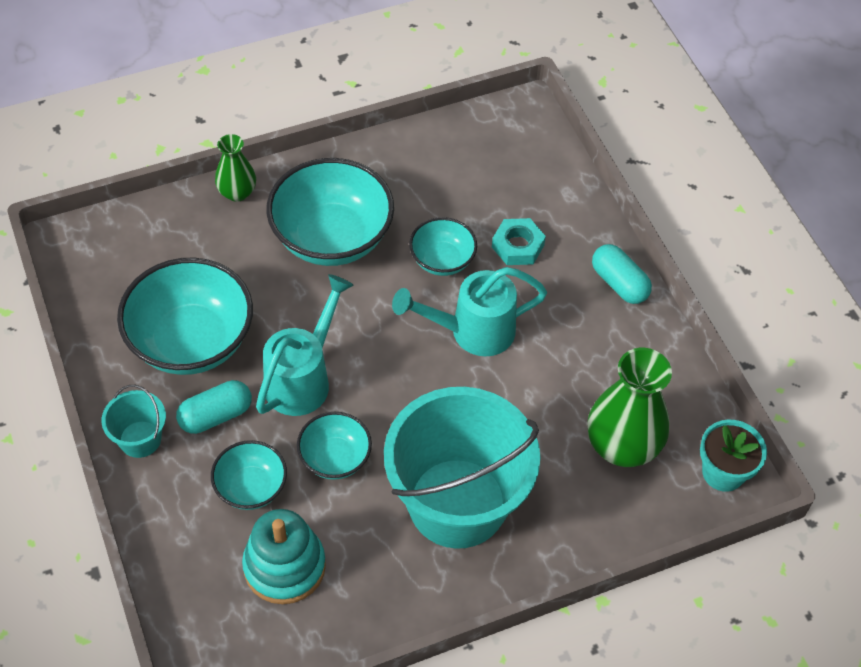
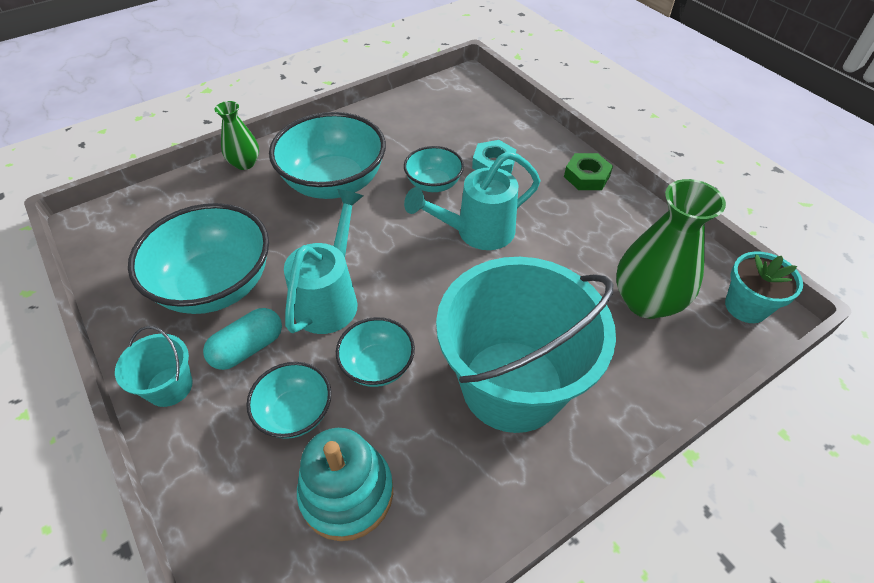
camera: 10 degrees left, 5 degrees down
turquoise capsule [592,244,652,304] -> green nut [564,153,613,190]

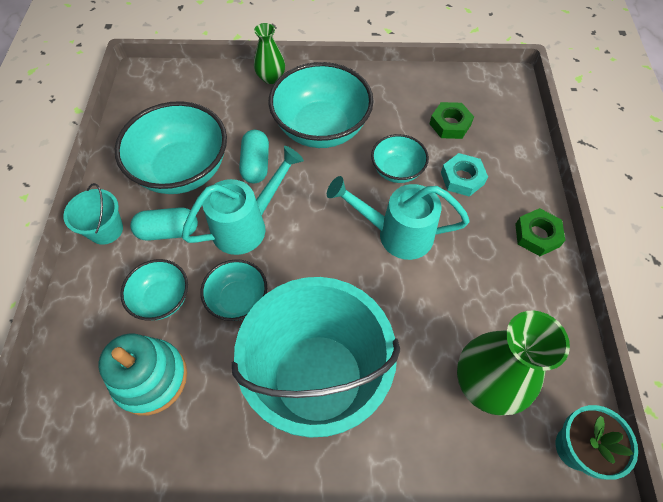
camera: 35 degrees right, 10 degrees up
none -> turquoise capsule [239,130,269,183]
none -> green nut [430,102,474,139]

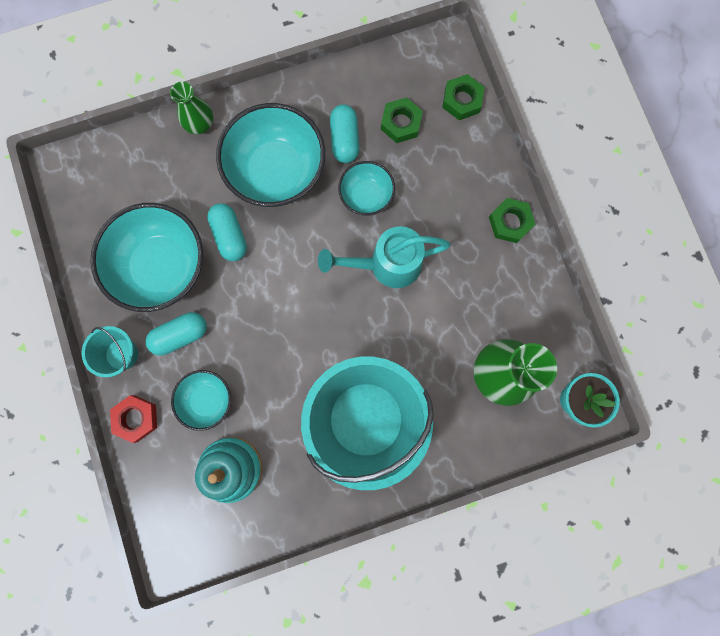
camera: 20 degrees left, 20 degrees up
turquoise watering can [182,146,304,255] -> none
turquoise bowl [201,259,267,321] -> none
turquoise nut [441,153,488,197] -> none
none -> red nut [110,395,157,443]
none -> turquoise capsule [330,105,359,163]
none -> green nut [442,74,484,120]

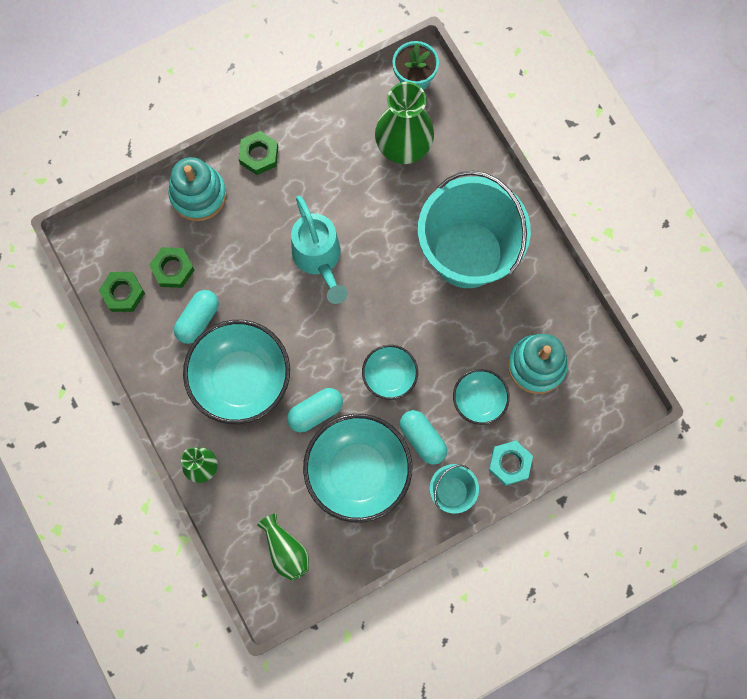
camera: 100 degrees left, 5 degrees down
red nut [110,395,157,443] -> turquoise nut [489,441,533,486]
turquoise capsule [330,105,359,163] -> turquoise capsule turned 45 degrees counterclockwise [174,290,219,344]
turquoise bowl [338,161,395,216] -> turquoise bowl moved to [362,345,418,400]
green nut [442,74,484,120] -> green nut moved to [99,272,145,312]
none -> turquoise stacking toy [168,157,227,221]
none -> green vase [257,513,309,581]

